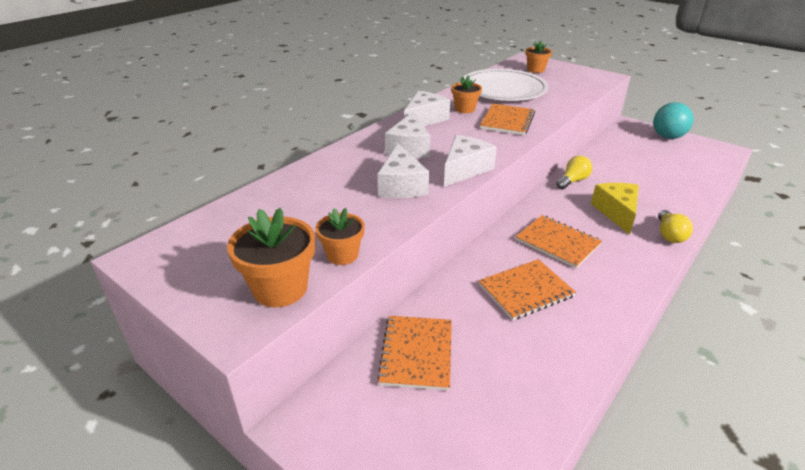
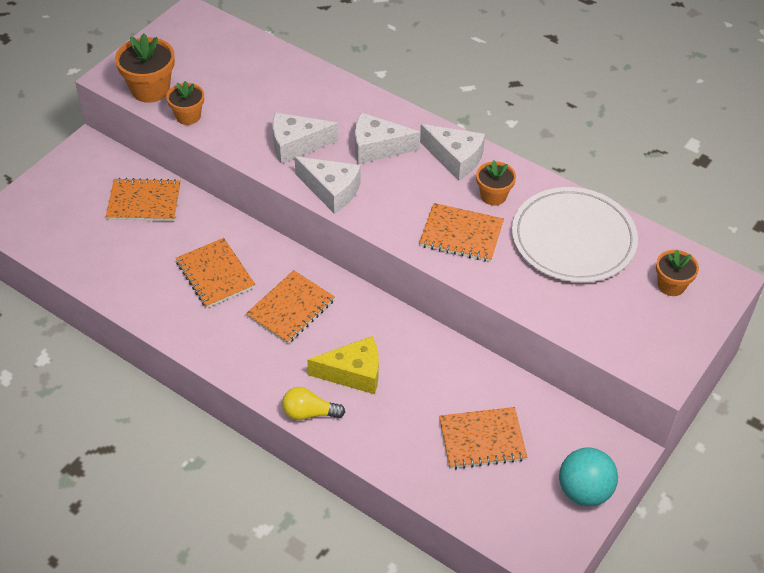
camera: 85 degrees right, 15 degrees up
yellow light bulb [556,156,592,190] -> none
none -> orange notebook [439,407,527,469]

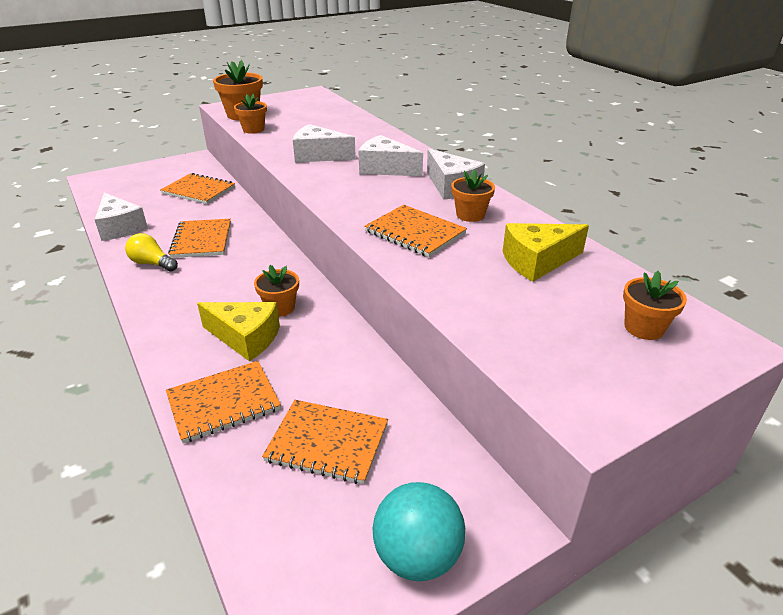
camera: 25 degrees right, 15 degrees down
orange notebook [246,270,335,344] -> orange notebook moved to [166,361,281,443]
yellow light bulb [282,387,345,420] -> yellow light bulb moved to [125,233,178,272]
white cheese [295,157,361,214] -> white cheese moved to [94,193,148,241]
white plate [512,187,638,282] -> yellow cheese [503,223,589,282]
none -> orange flower pot [254,265,299,317]

